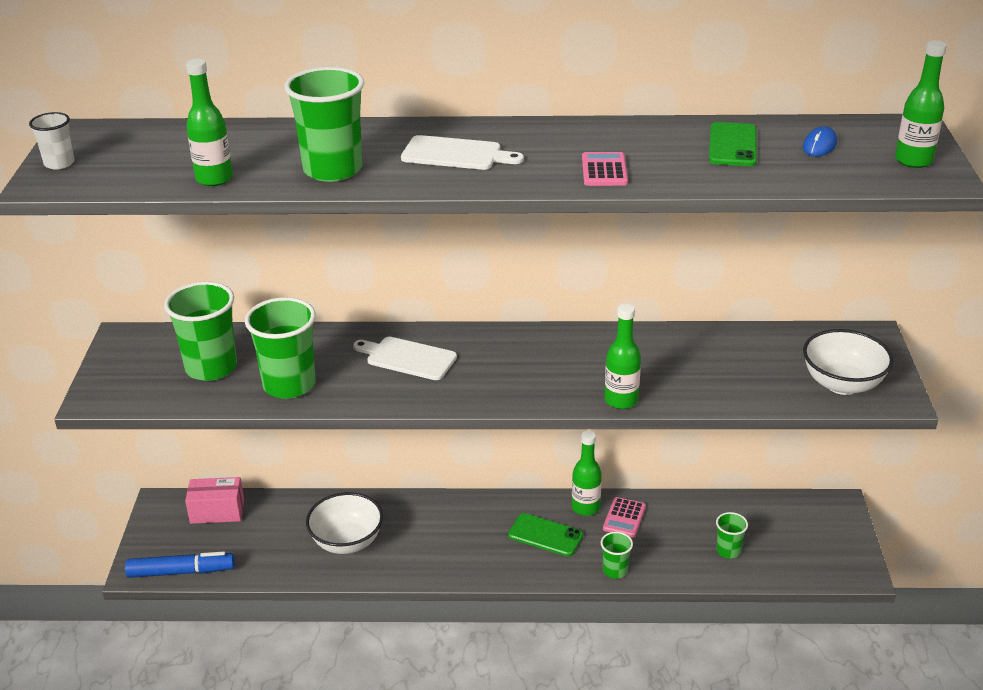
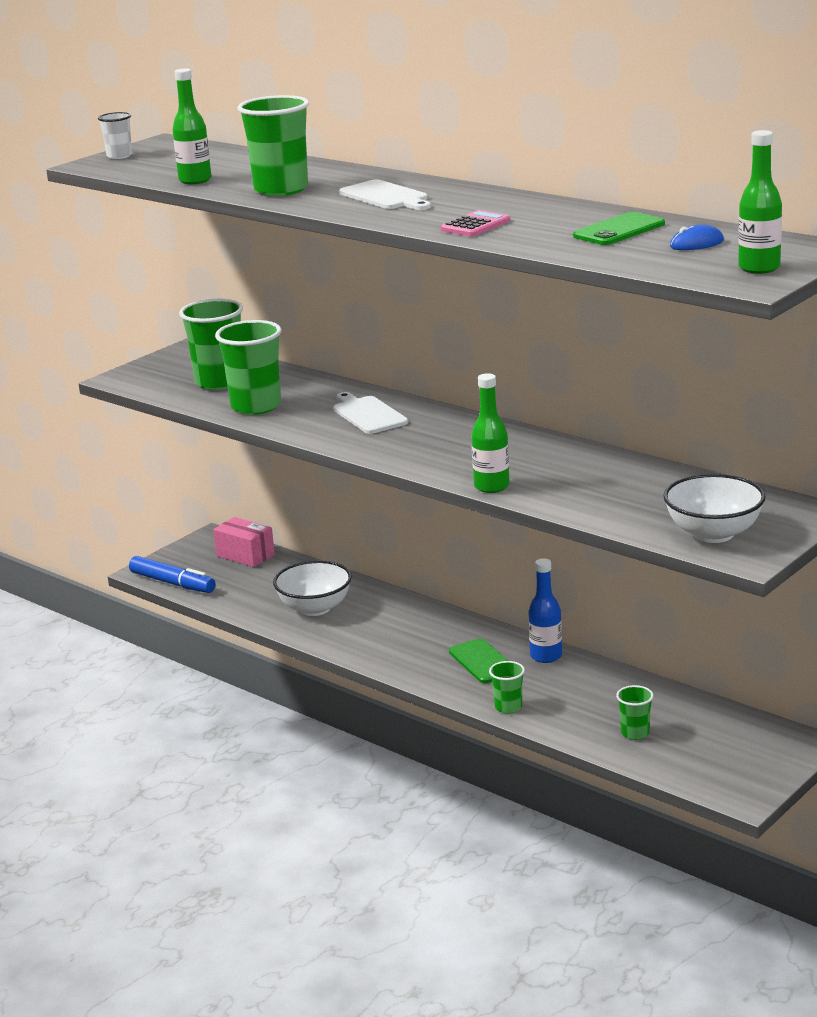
camera: 40 degrees right, 10 degrees down
green bottle [572,431,602,516] -> blue bottle [529,558,562,663]
pink calculator [603,497,646,537] -> none

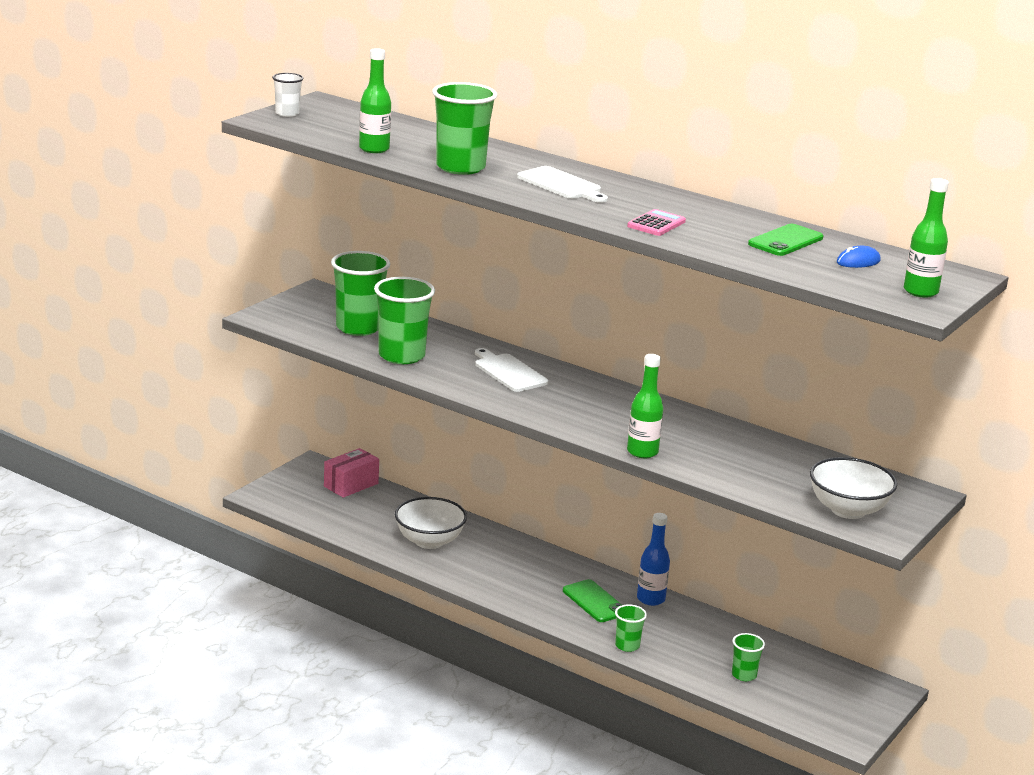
camera: 10 degrees left, 0 degrees up
blue marker [129,556,216,593] -> none
pink box [213,517,275,567] -> pink box turned 75 degrees counterclockwise [324,448,379,498]

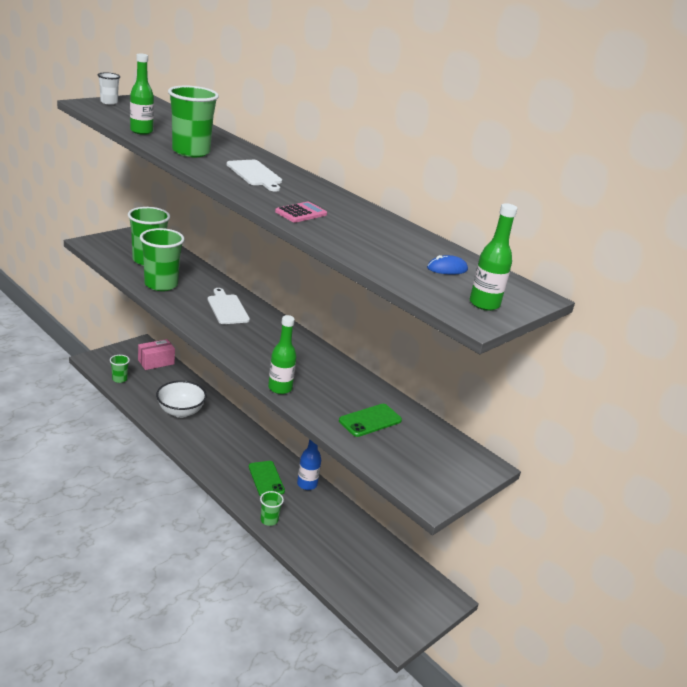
camera: 10 degrees right, 5 degrees up
green cup [732,633,765,681] -> green cup moved to [110,355,130,383]
green phone [748,224,823,256] -> green phone moved to [339,404,402,437]
white bowl [810,457,897,519] -> none

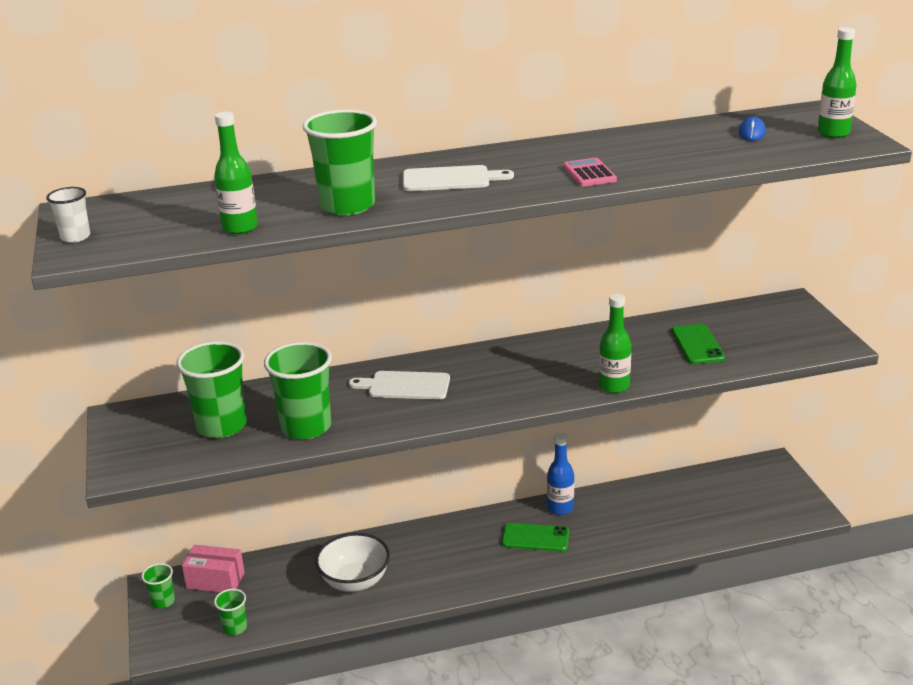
camera: 55 degrees left, 0 degrees up
pink box [138,339,175,370] -> pink box turned 75 degrees counterclockwise [182,545,245,592]
green cup [260,491,284,526] -> green cup moved to [141,563,175,609]

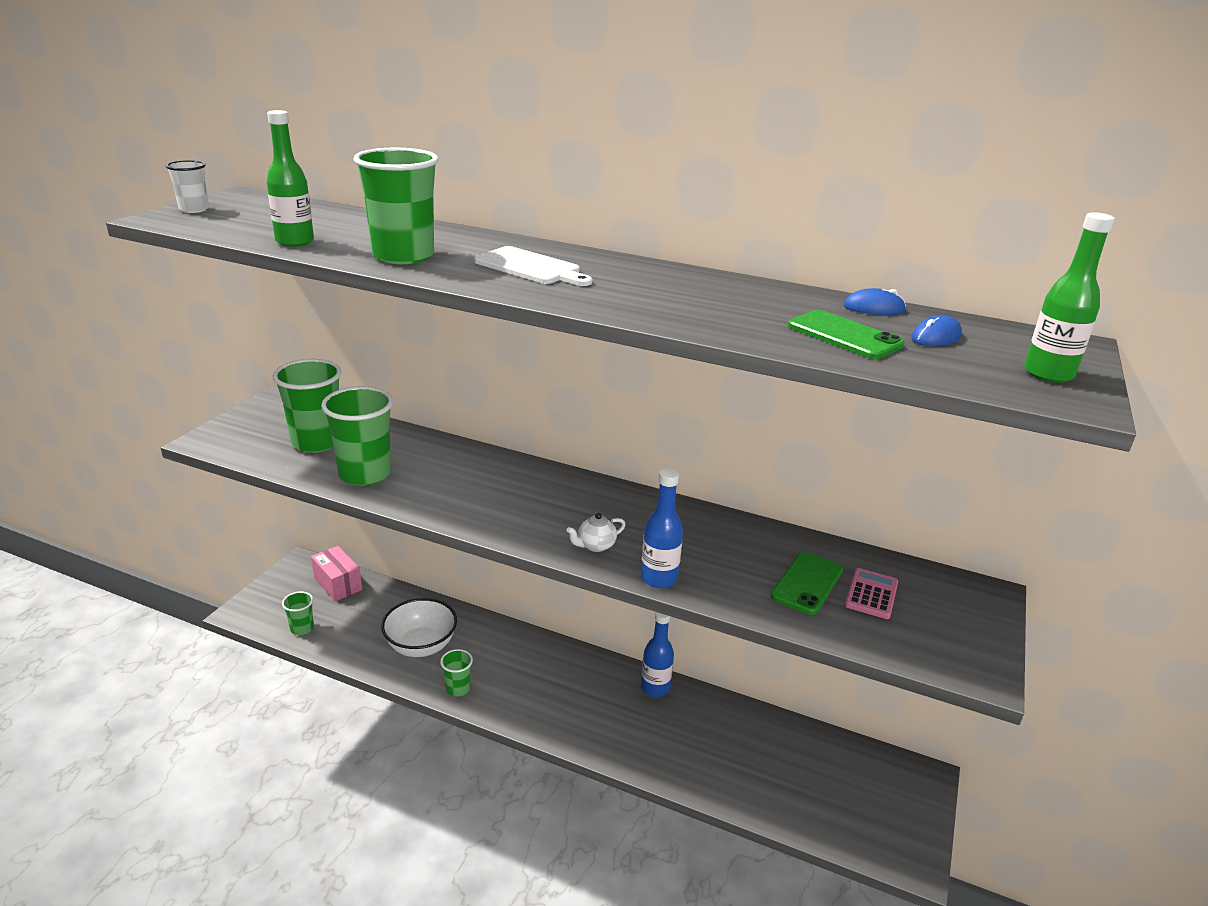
camera: 35 degrees right, 0 degrees up
green cup [141,563,175,609] -> green cup moved to [440,649,473,697]
white cutting board [349,371,450,400] -> none
green phone [502,523,569,552] -> green phone moved to [788,310,905,359]
pink calculator [563,158,617,187] -> pink calculator moved to [845,568,898,619]
green bottle [599,294,631,393] -> blue bottle [641,468,683,588]
none -> white teapot [567,513,626,552]
none -> blue mouse [843,288,906,315]

